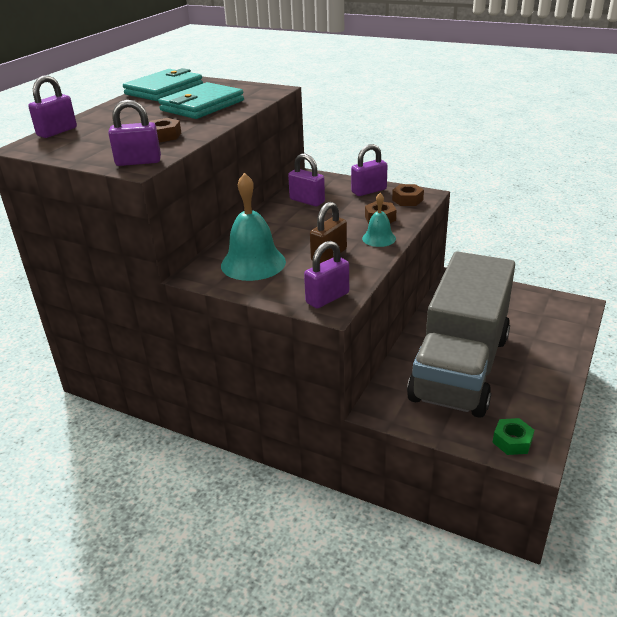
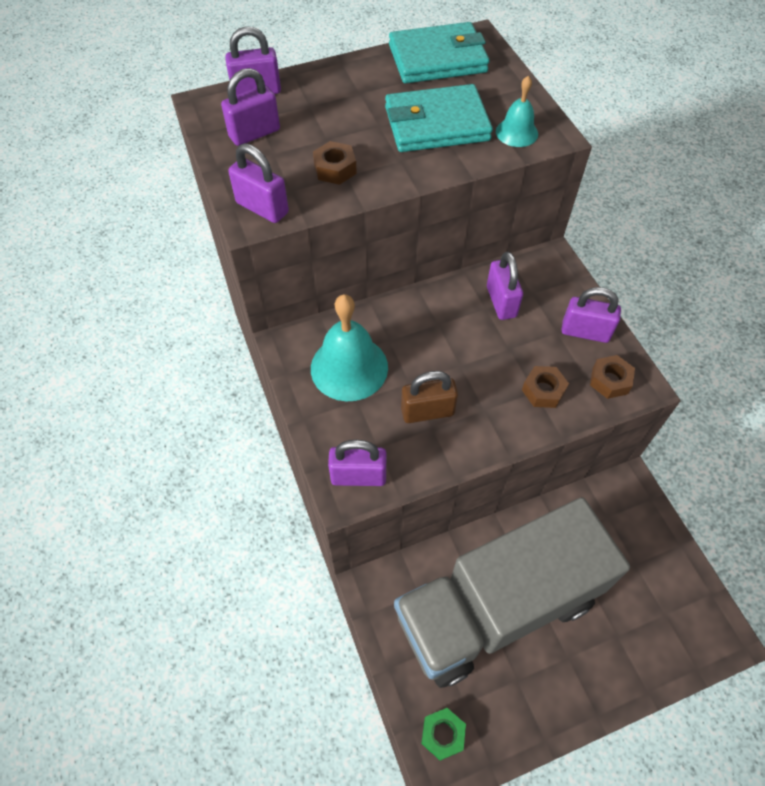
camera: 40 degrees right, 25 degrees up
turquoise bell [362,193,396,247] -> turquoise bell moved to [496,76,538,147]
none -> purple padlock [221,68,280,146]

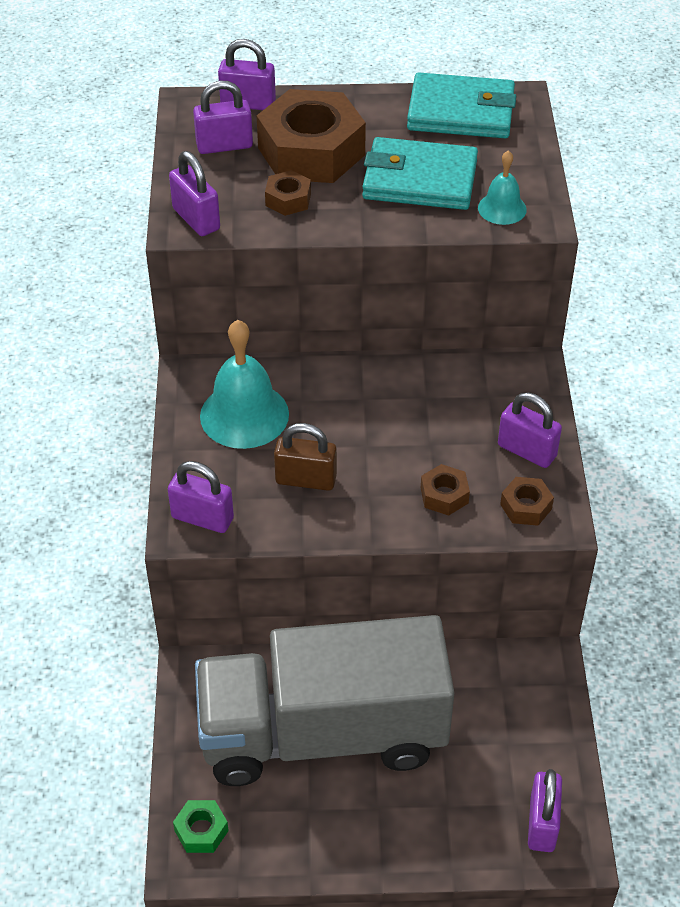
camera: 20 degrees right, 10 degrees down
purple padlock [487,252,523,320] -> purple padlock moved to [528,769,562,852]
none -> brown nut [257,89,366,183]

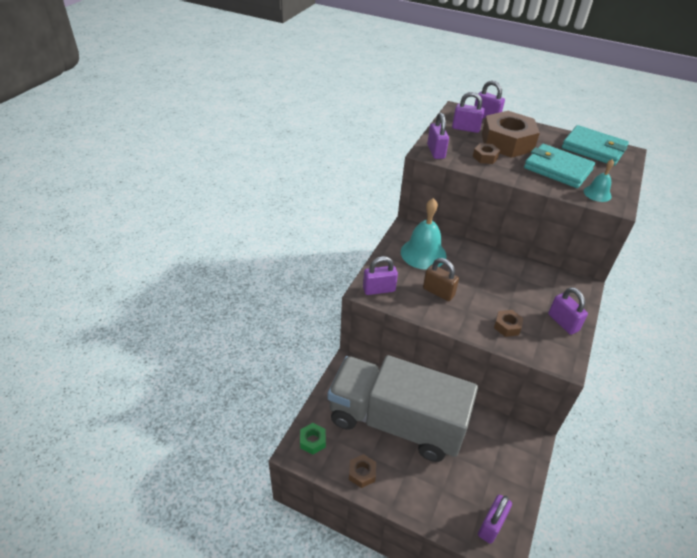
camera: 25 degrees right, 5 degrees down
purple padlock [168,461,234,533] -> purple padlock turned 60 degrees counterclockwise [363,256,398,295]
brown nut [500,477,554,526] -> brown nut moved to [349,454,376,488]

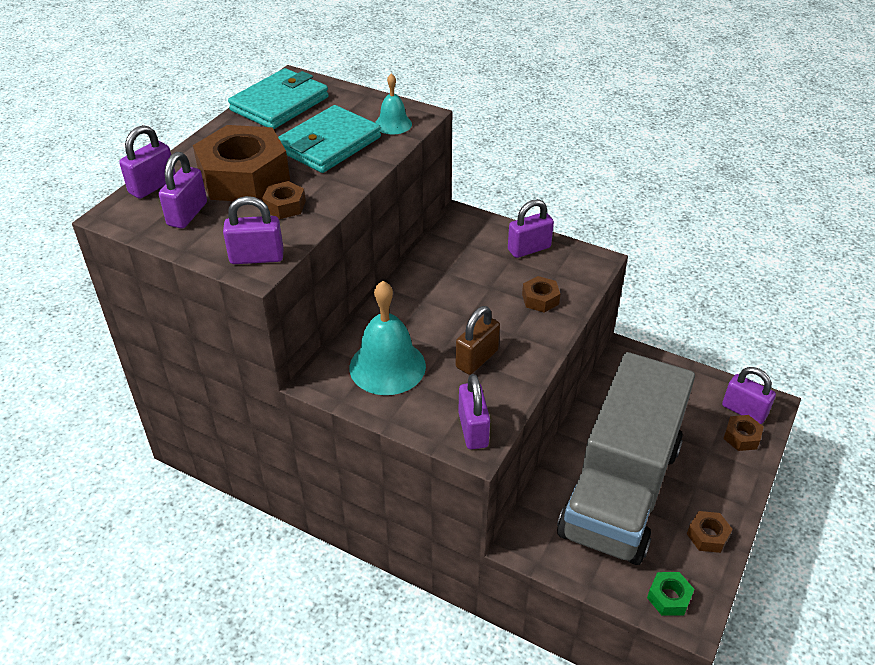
camera: 85 degrees left, 0 degrees up
none -> brown nut [723,415,764,451]

